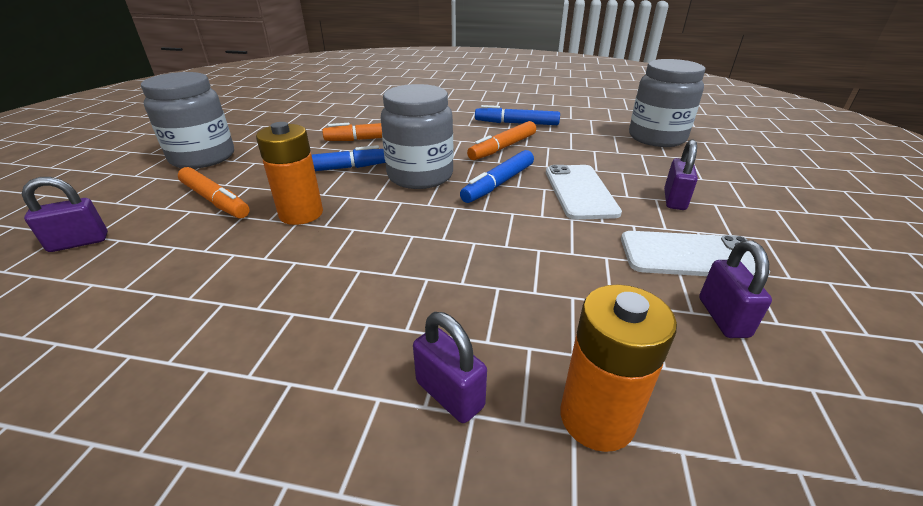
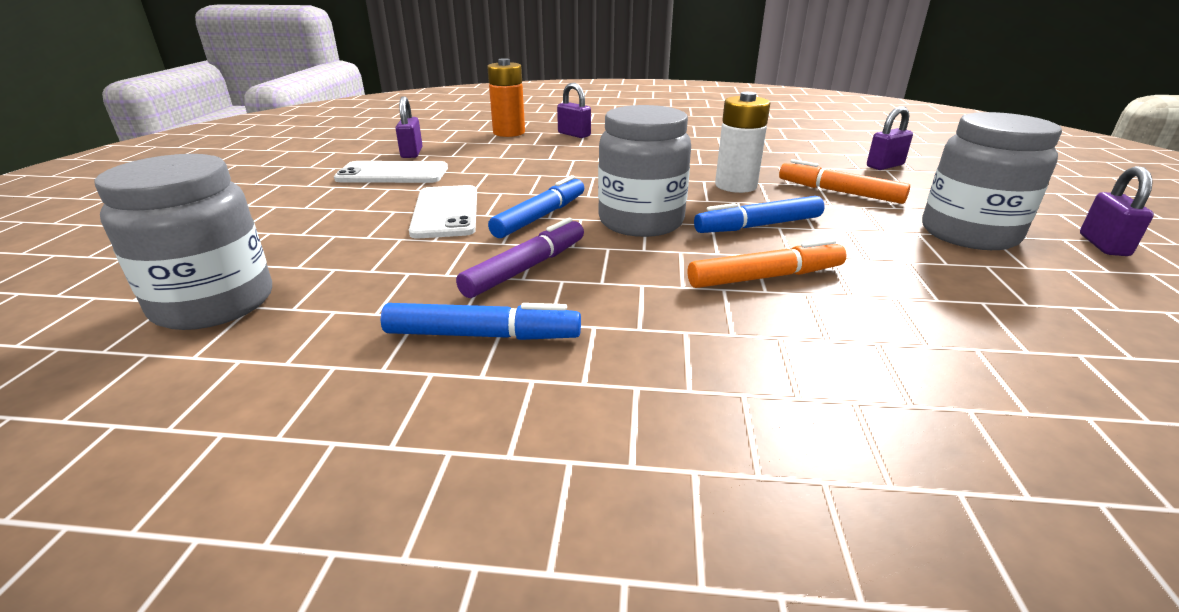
camera: 175 degrees right, 5 degrees down
orange battery [256,122,323,225] -> white battery [715,92,770,193]
orange marker [467,121,536,160] -> purple marker [456,218,584,298]
purple padlock [664,139,698,210] -> purple padlock moved to [1080,166,1154,256]

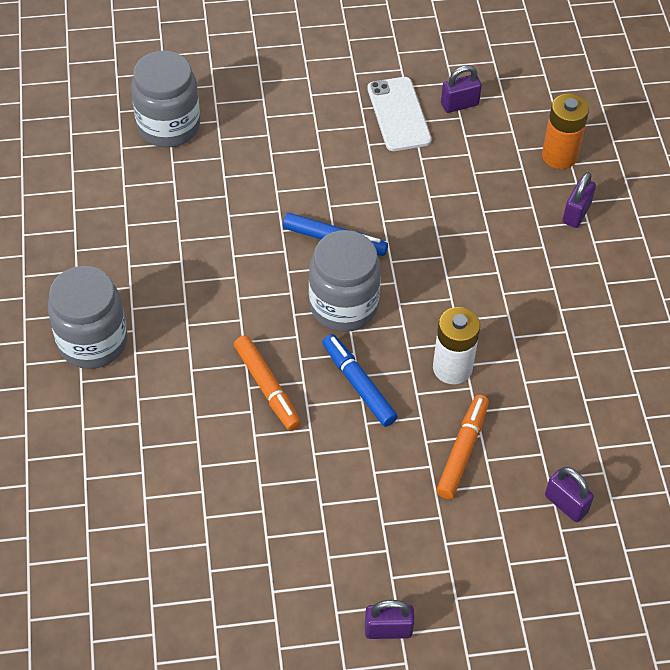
camera: 75 degrees right, 25 degrees up
blue marker [381,303,581,340] -> none
white phone [409,185,477,238] -> none
purple marker [456,218,584,298] -> none
grey jar [922,112,1062,250] -> grey jar moved to [48,266,127,369]

